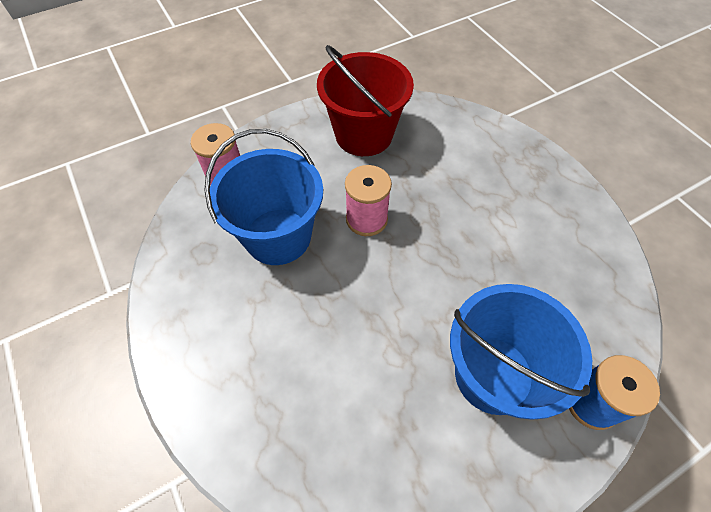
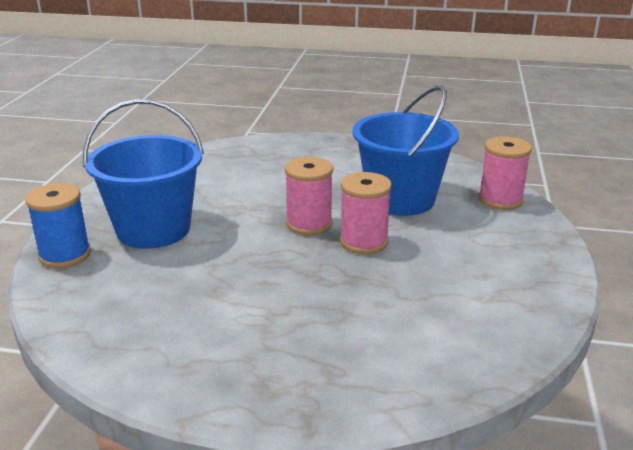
camera: 130 degrees right, 30 degrees down
red bucket [317,45,414,156] -> none
none -> pink spool [285,157,333,235]

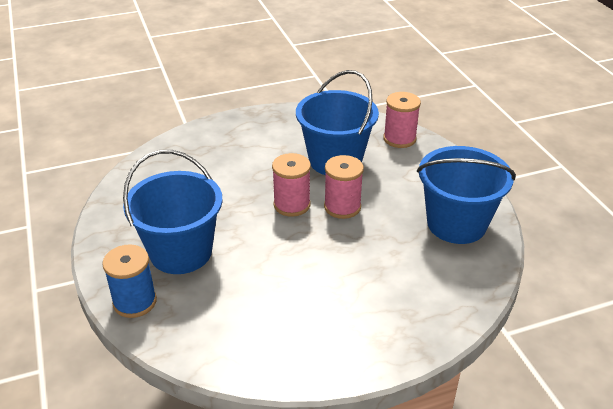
camera: 30 degrees left, 10 degrees up
none -> blue bucket [417,146,516,244]

